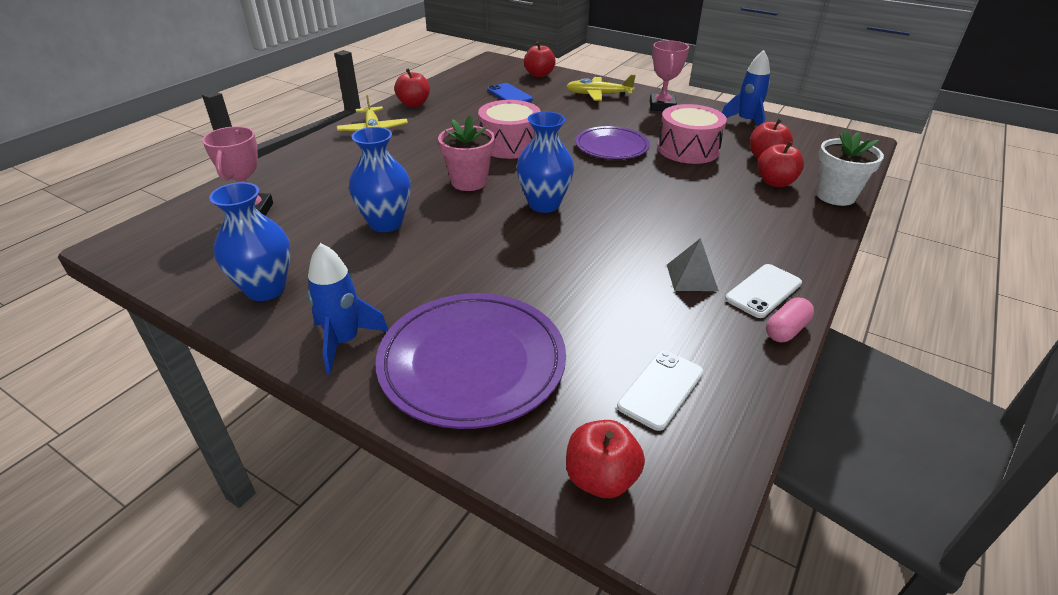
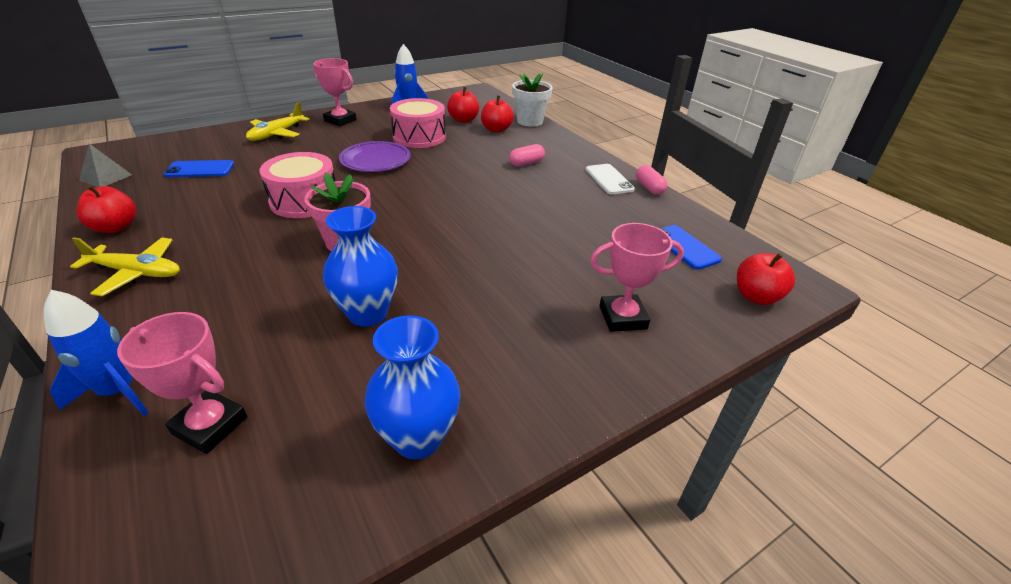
camera: 65 degrees left, 0 degrees up
blue rocket [307,243,388,374] -> blue rocket moved to [44,290,149,416]
purple plate [376,293,566,429] -> pink trophy [590,223,684,332]
blue vase [516,112,574,213] -> none
red apple [524,42,556,77] -> none
white phone [617,350,704,431] -> blue phone [660,225,722,270]
grey pyramid [667,238,719,291] -> grey pyramid moved to [79,144,132,187]
none -> pink capsule [509,144,545,166]

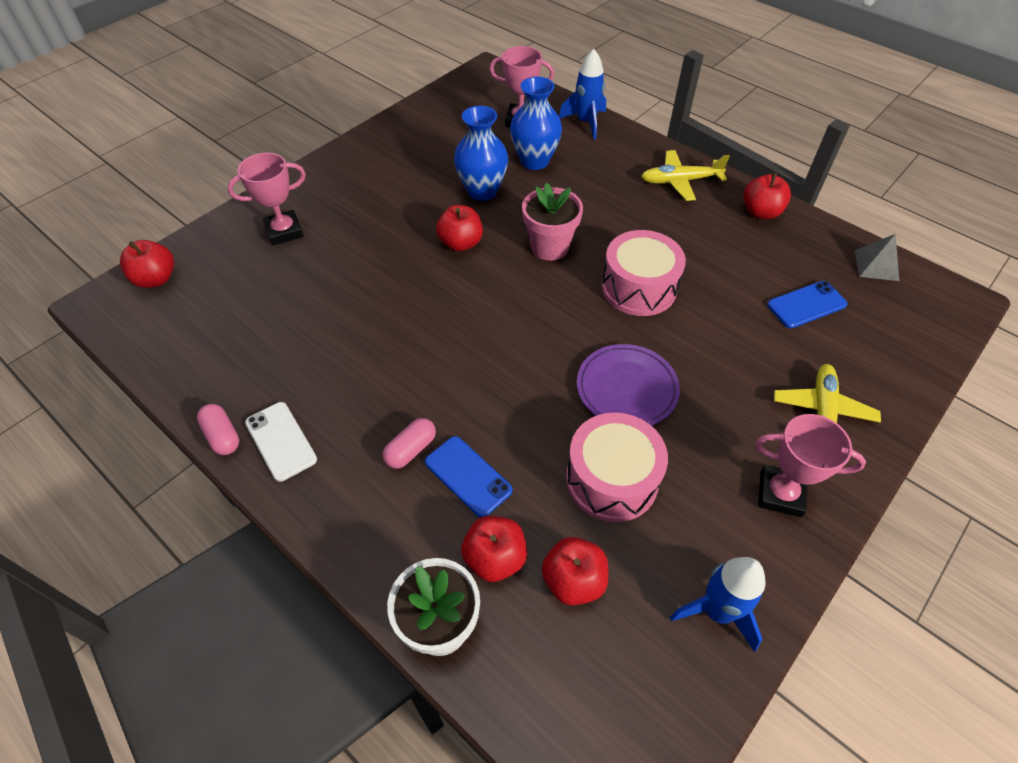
camera: 165 degrees right, 15 degrees up
blue vase [364,315,460,459] -> blue vase moved to [510,77,562,170]
blue phone [660,225,722,270] -> blue phone moved to [425,436,513,518]
none -> red apple [436,205,483,251]

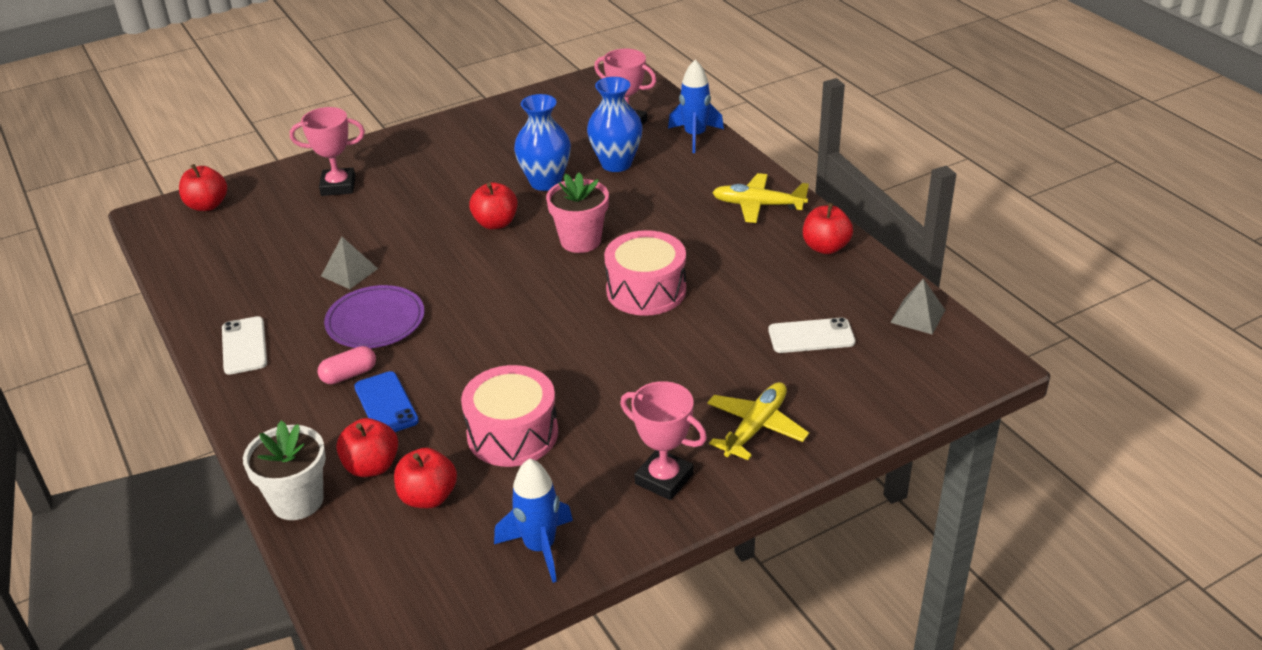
camera: 20 degrees right, 15 degrees down
pink capsule [197,404,239,455] -> none
purple plate [577,344,680,426] -> purple plate moved to [324,285,424,348]
blue phone [767,281,848,328] -> white phone [768,317,855,353]
none -> grey pyramid [321,237,378,289]

